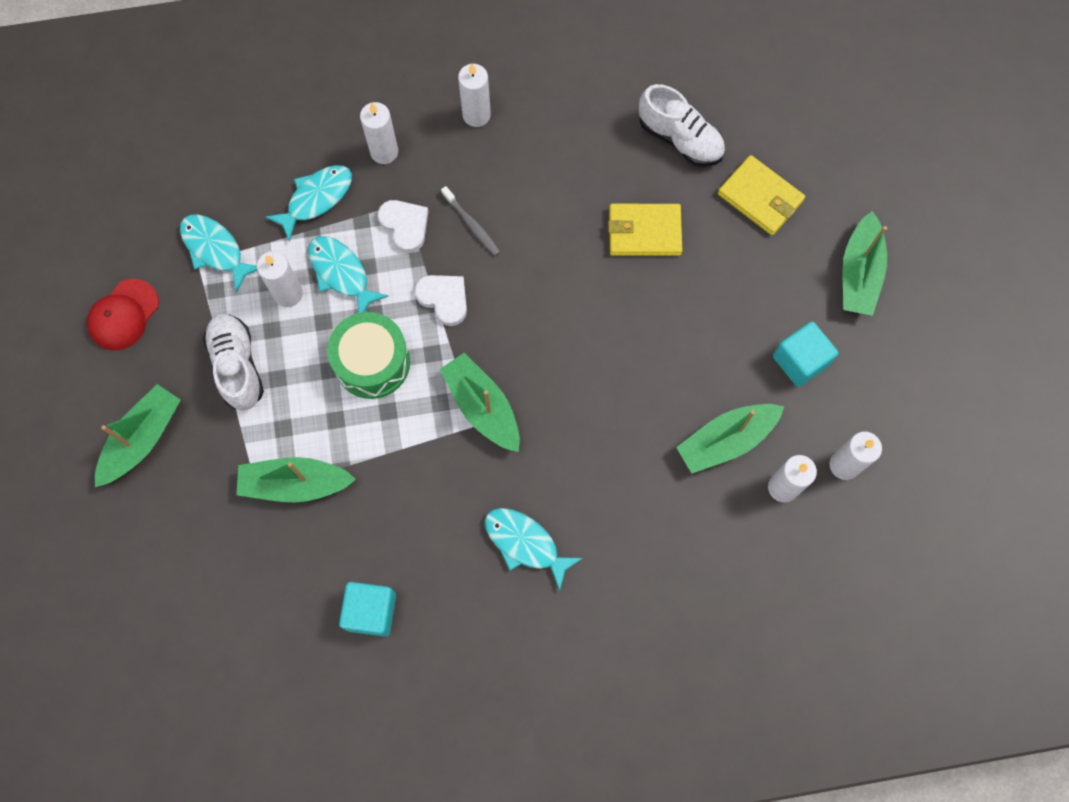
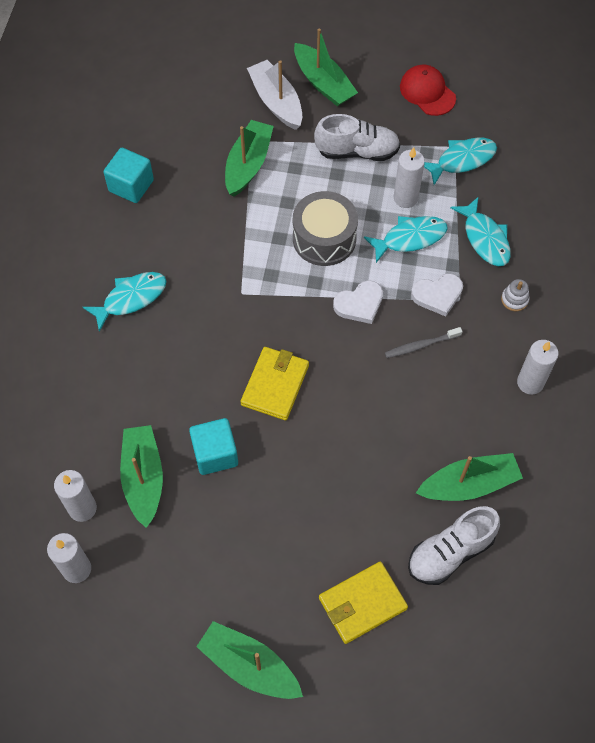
camera: 110 degrees right, 10 degrees down
green drum [327,312,410,399] -> grey drum [293,191,358,266]
white candle [360,102,398,164] -> white stacking toy [501,279,530,311]
green boat [440,353,520,452] -> green boat moved to [416,453,523,501]
yellow wallet [608,204,682,256] -> yellow wallet moved to [240,347,309,420]
turquoise cube [773,322,838,387] -> turquoise cube moved to [189,418,238,475]
none -> white boat [247,60,302,130]

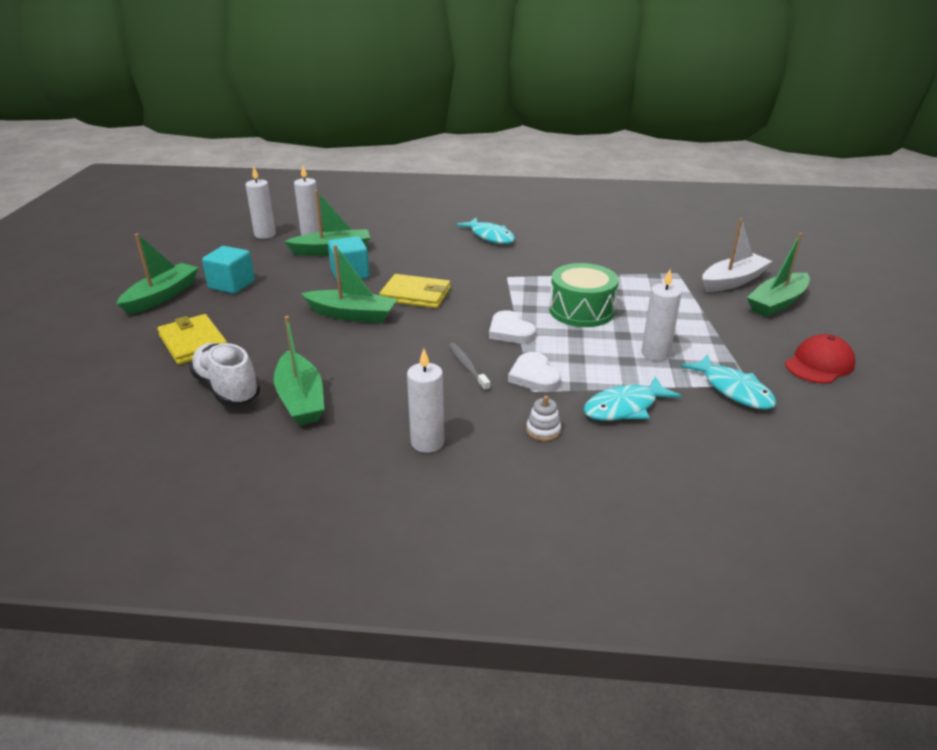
camera: 85 degrees right, 30 degrees down
turquoise cube [103,148,154,203] -> turquoise cube moved to [202,246,255,294]
green boat [225,120,274,197] -> green boat moved to [301,245,397,323]
grey drum [293,191,358,266] -> green drum [549,263,619,327]
white shoe [314,114,400,161] -> none
turquoise fish [364,216,448,263] -> none

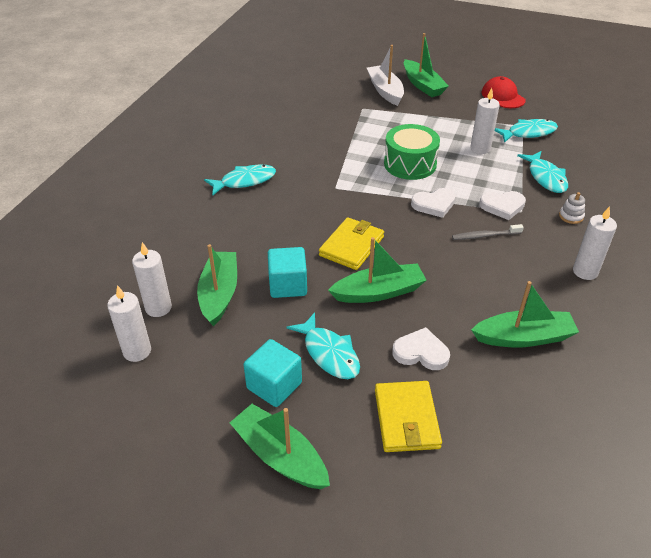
camera: 75 degrees left, 10 degrees up
yellow wallet [157,314,227,365] -> yellow wallet turned 75 degrees counterclockwise [375,381,442,452]
white shoe [189,343,260,406] -> none
green boat [301,245,397,323] -> green boat turned 45 degrees clockwise [328,237,427,303]
none -> turquoise fish [286,312,360,379]
none -> white heart [392,327,450,370]

